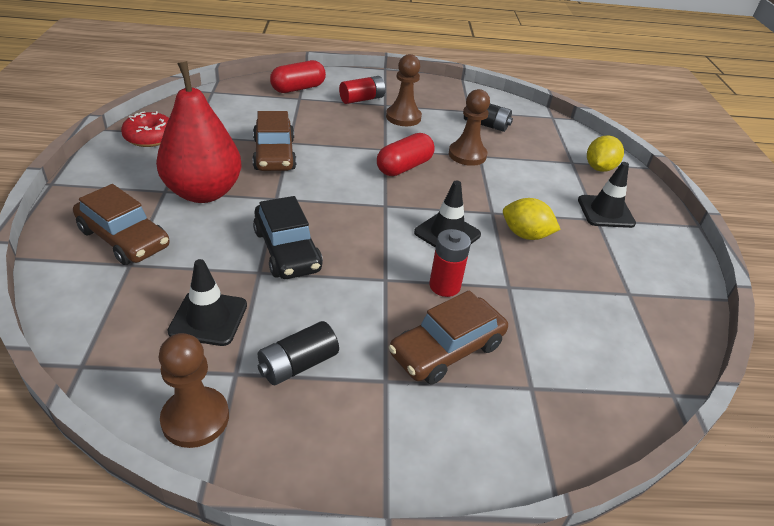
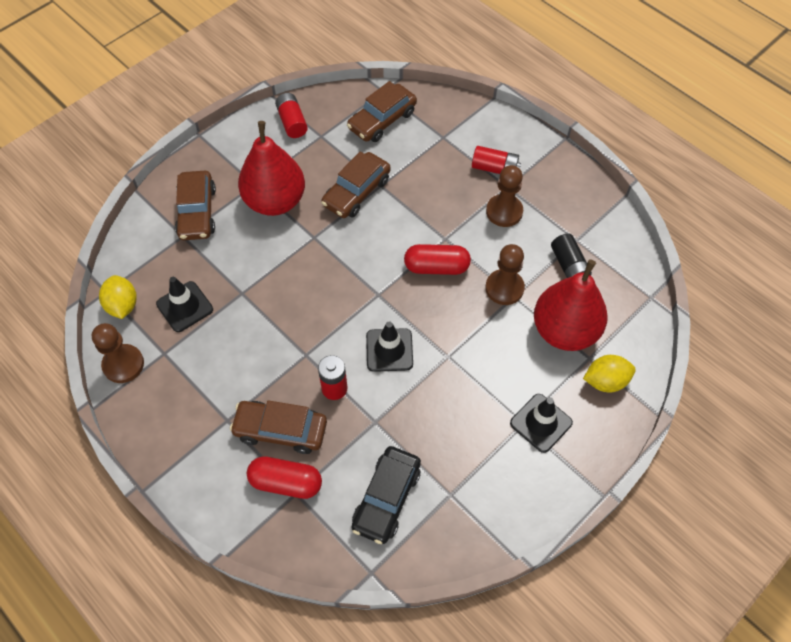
camera: 50 degrees right, 20 degrees up
red donut [121,111,169,147] -> red battery [275,93,308,138]
black car [253,196,323,279] -> black car moved to [352,446,421,544]
black battery [258,321,339,385] -> none
red capsule [270,60,326,93] -> red capsule moved to [247,456,322,499]
yellow lemon [503,198,561,240] -> yellow lemon moved to [99,275,137,319]
none -> brown car [347,81,417,142]
none -> red pear [534,259,608,351]

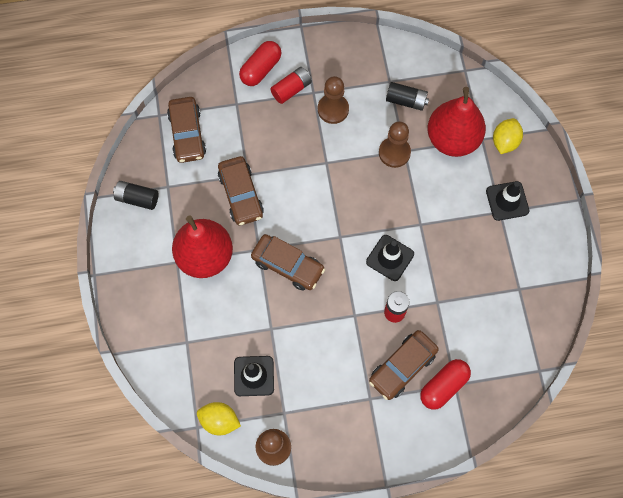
camera: 55 degrees left, 10 degrees up
brown car [175,171,216,240] -> brown car moved to [251,234,325,291]
red battery [275,93,308,138] -> black battery [113,181,158,210]
black car [352,446,421,544] -> none
red capsule [404,244,471,275] -> red capsule moved to [239,41,281,86]

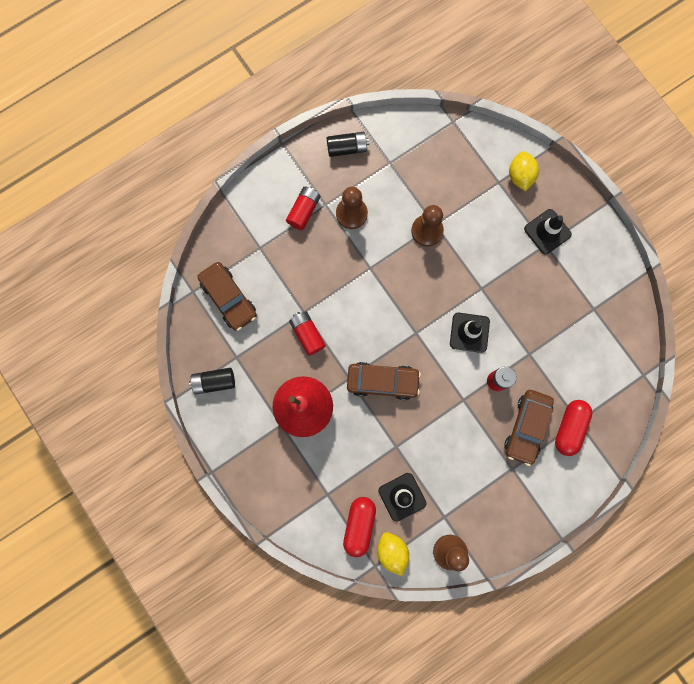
camera: 25 degrees left, 10 degrees up
yellow lemon [197,402,241,435] -> yellow lemon turned 75 degrees clockwise [377,532,409,576]
brown car [218,156,264,225] -> red battery [289,311,326,356]
red capsule [239,41,281,86] -> red capsule moved to [343,497,376,557]
black battery [386,82,429,111] -> black battery moved to [327,132,369,157]
red pear [428,87,486,157] -> none

